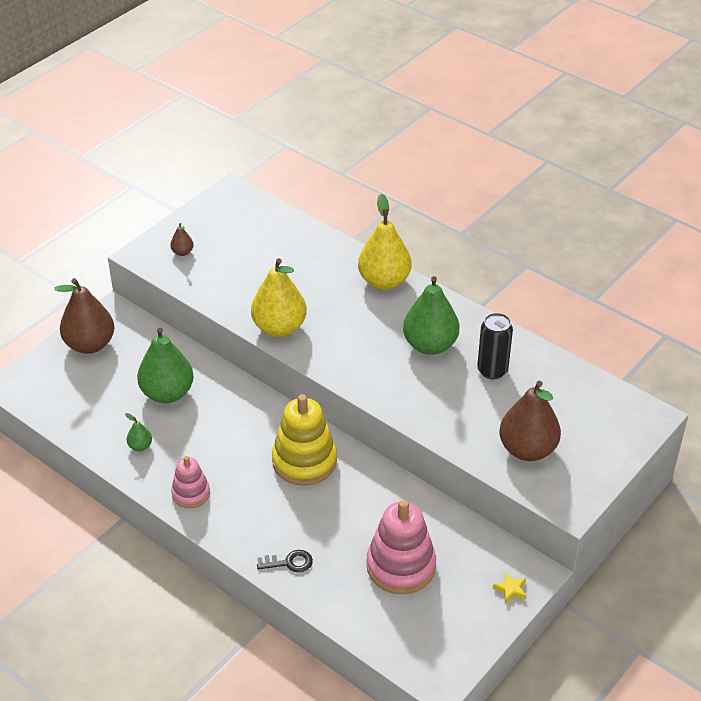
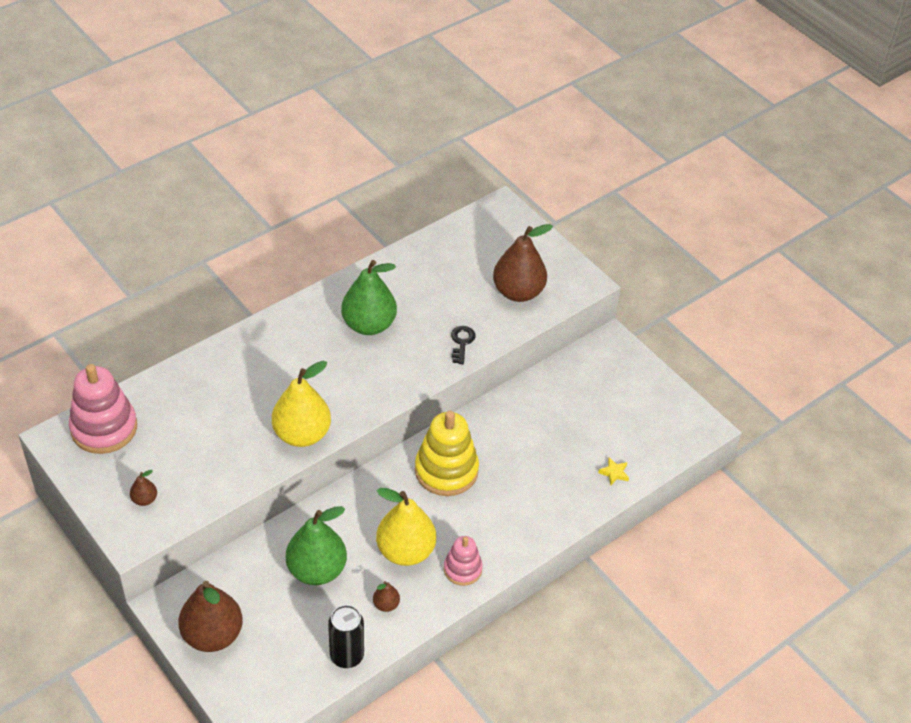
camera: 80 degrees left, 5 degrees up
green pear [125,413,152,451] -> brown pear [373,581,400,612]
black key [257,550,313,573] -> black key moved to [451,326,476,364]
yellow pear [358,194,411,290] -> yellow pear moved to [376,488,436,566]
pink stacking toy [366,500,436,594] -> pink stacking toy moved to [69,364,137,454]
black can [477,313,513,379] -> black can moved to [328,605,364,668]
yellow star [493,572,526,604] -> yellow star moved to [598,458,629,486]

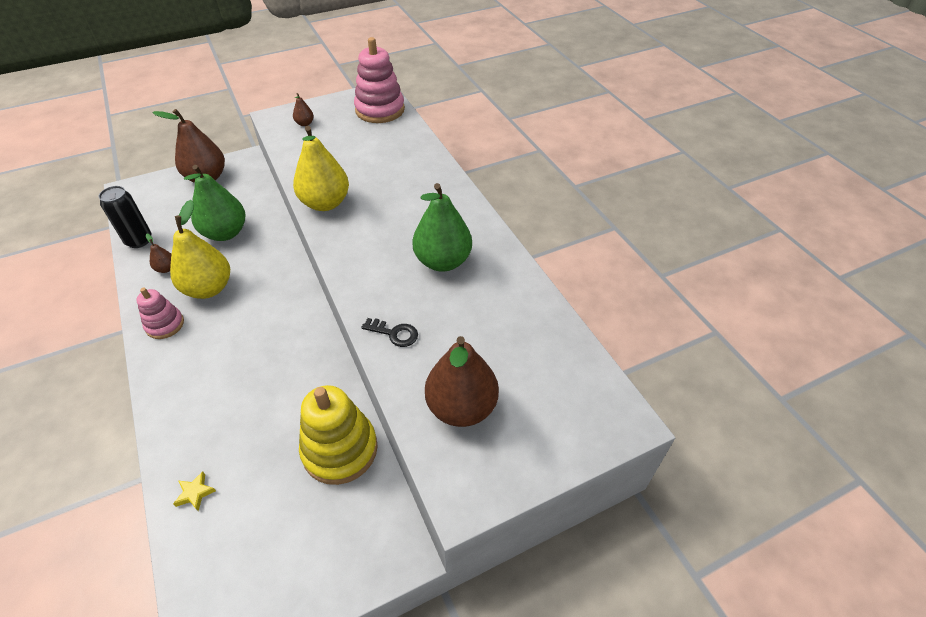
camera: 105 degrees right, 0 degrees up
yellow stacking toy [415,411,479,496] -> yellow stacking toy moved to [299,385,378,485]

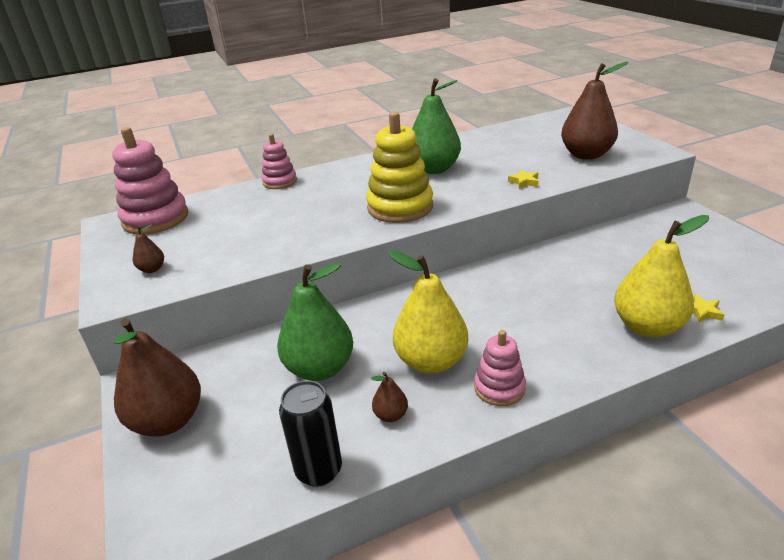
camera: 85 degrees left, 15 degrees down
yellow pear [293,126,349,211] -> yellow pear moved to [614,215,709,337]
yellow stacking toy [299,385,378,485] -> yellow stacking toy moved to [366,112,433,223]
black key [361,318,418,347] -> yellow star [508,169,539,189]
none -> pink stacking toy [262,134,297,189]

